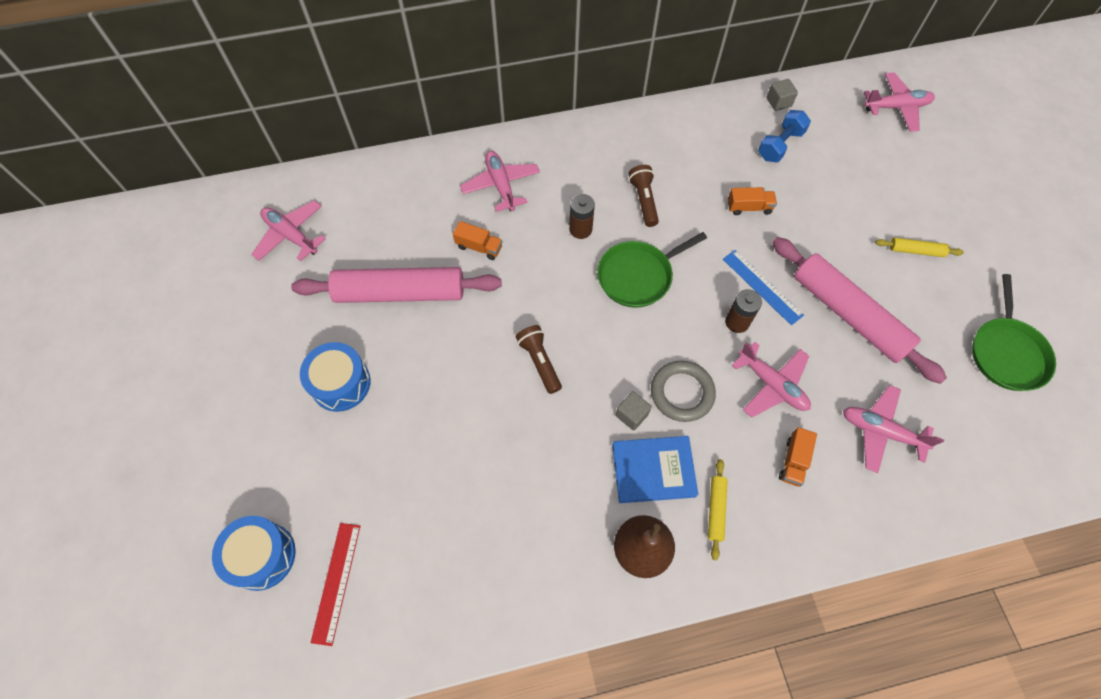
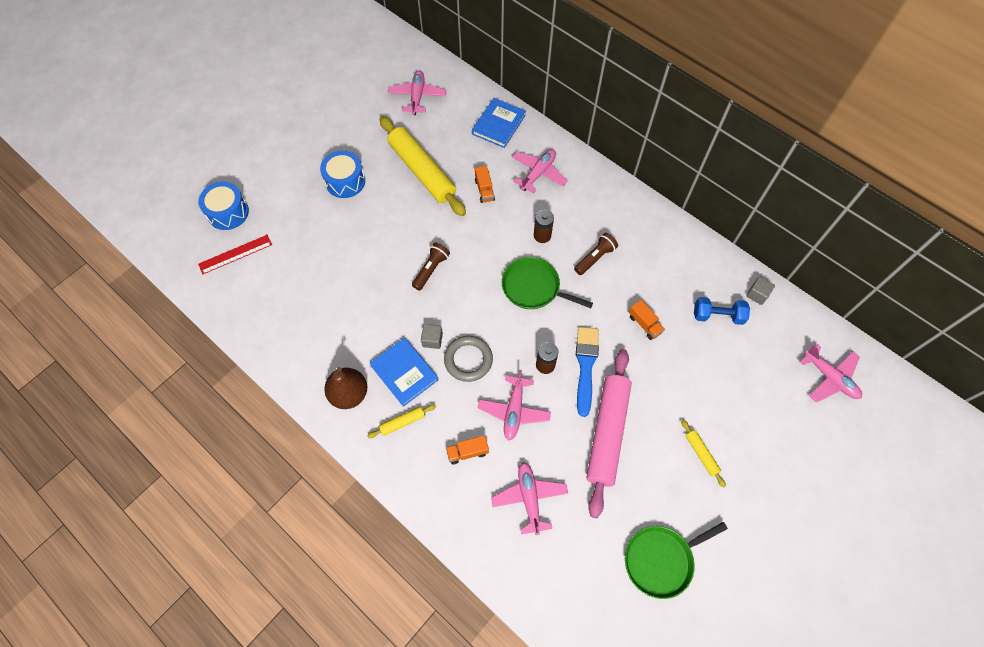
camera: 55 degrees right, 0 degrees up
pink rolling pin [291,267,501,303] -> yellow rolling pin [380,116,466,216]
blue ruler [723,250,804,325] -> blue brush [576,327,599,417]
none -> blue book [472,98,526,148]

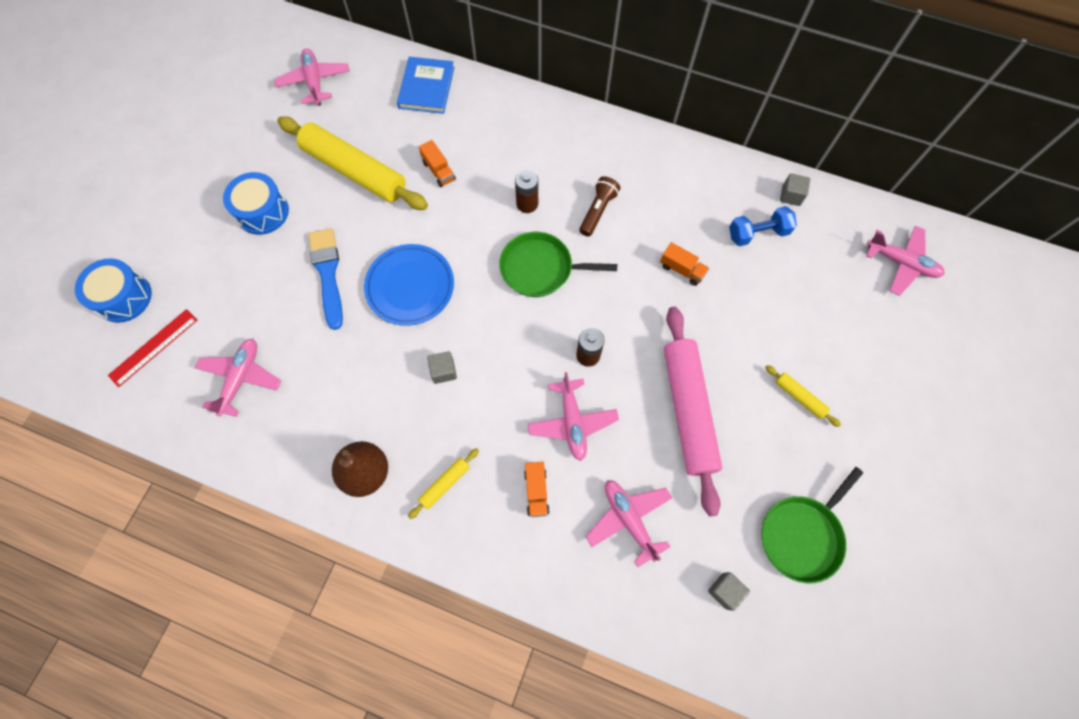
camera: 20 degrees left, 5 degrees up
blue book [370,338,439,407] -> none
brown flashlight [412,243,450,291] -> blue plate [364,244,454,326]
grey ring [444,336,493,382] -> none
orange truck [446,435,489,464] -> orange truck turned 60 degrees counterclockwise [524,462,550,517]
pink plane [512,149,568,193] -> pink plane moved to [195,339,281,417]
blue brush [576,327,599,417] -> blue brush moved to [309,228,343,330]
none -> grey cube [708,572,750,611]

